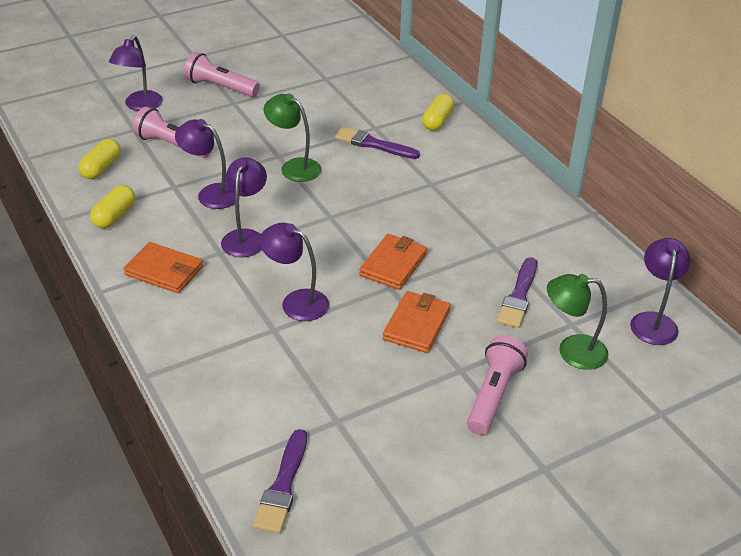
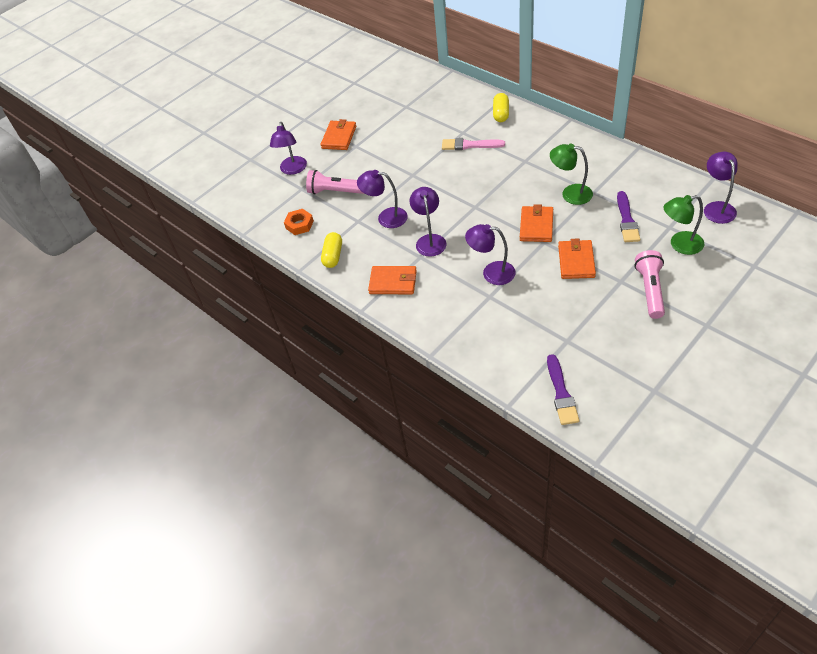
camera: 10 degrees left, 10 degrees up
yellow capsule [78,139,121,179] -> orange nut [284,209,314,235]
pink flashlight [184,52,260,97] -> orange wallet [321,119,356,150]
green lamp [264,93,321,182] -> green lamp moved to [550,144,593,205]
purple brush [335,127,420,159] -> pink brush [442,138,505,150]

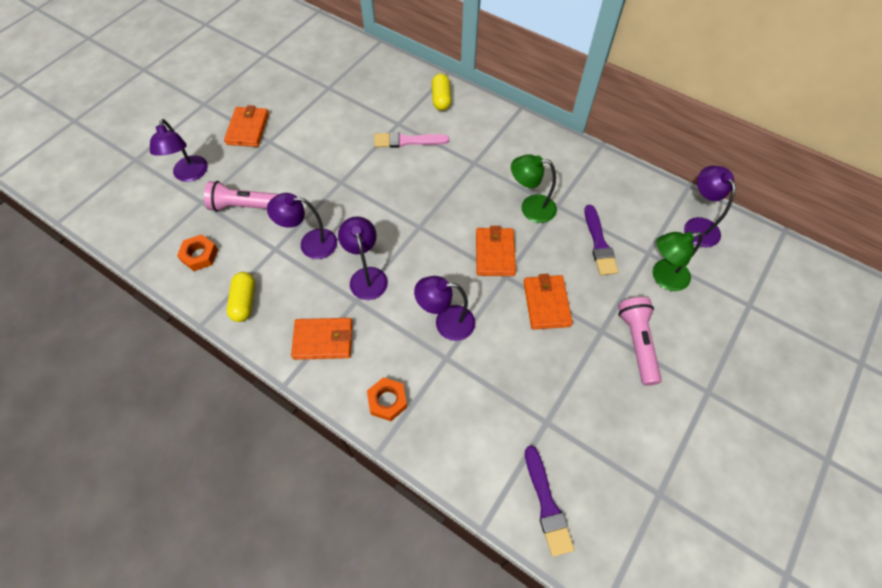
camera: 15 degrees left, 10 degrees up
none -> orange nut [367,377,407,421]

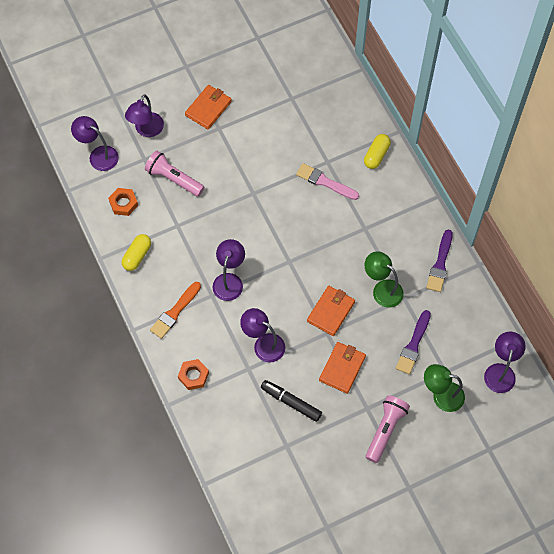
camera: 30 degrees right, 5 degrees up
purple lamp [267,193,337,259] -> purple lamp moved to [71,116,119,171]
orange wallet [291,318,352,360] -> orange brush [150,282,201,339]
purple brush [525,446,574,557] -> purple brush moved to [426,230,453,292]
none -> black marker [261,380,322,422]

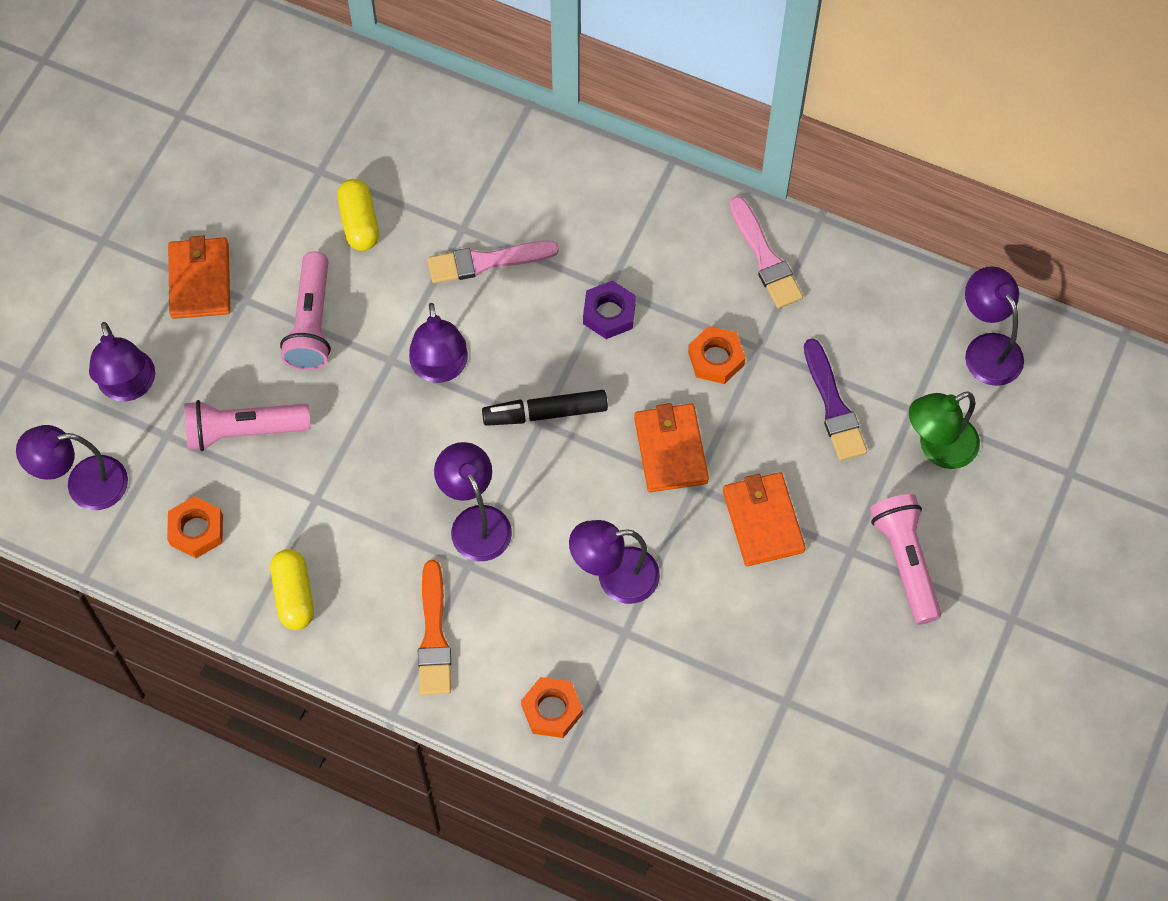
camera: 40 degrees left, 0 degrees up
black marker [261,380,322,422] -> black marker moved to [482,390,608,426]
yellow capsule [364,134,391,169] -> yellow capsule moved to [337,179,379,251]
green lamp [364,251,404,308] -> orange nut [688,326,745,384]
purple brush [426,230,453,292] -> pink brush [729,196,803,308]
none -> pink flashlight [280,251,331,371]
none -> purple lamp [409,303,468,383]
none -> purple nut [583,280,636,339]

